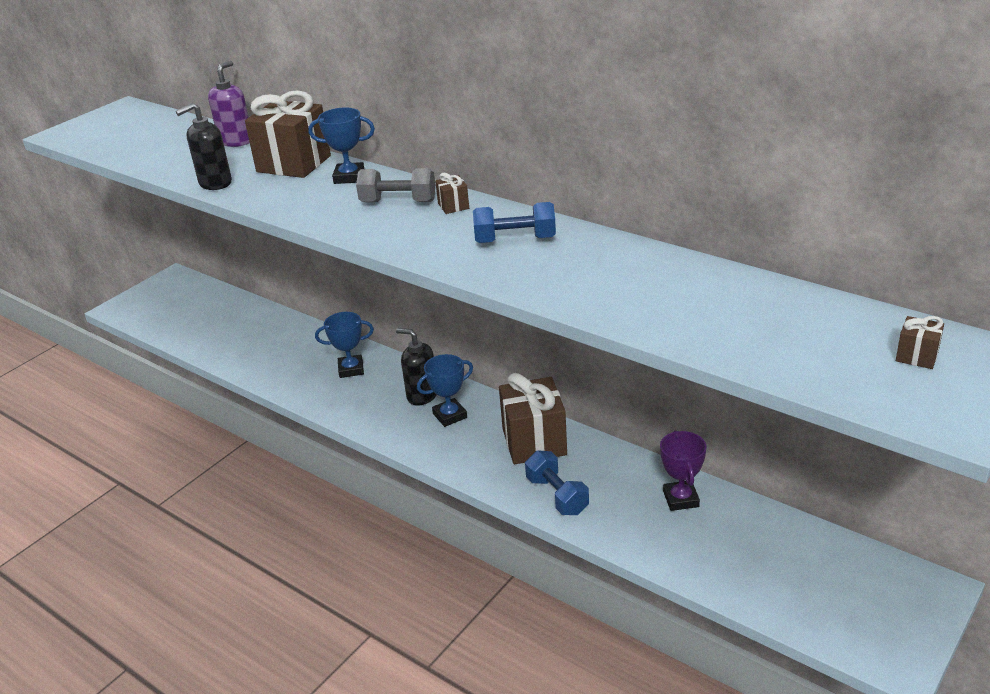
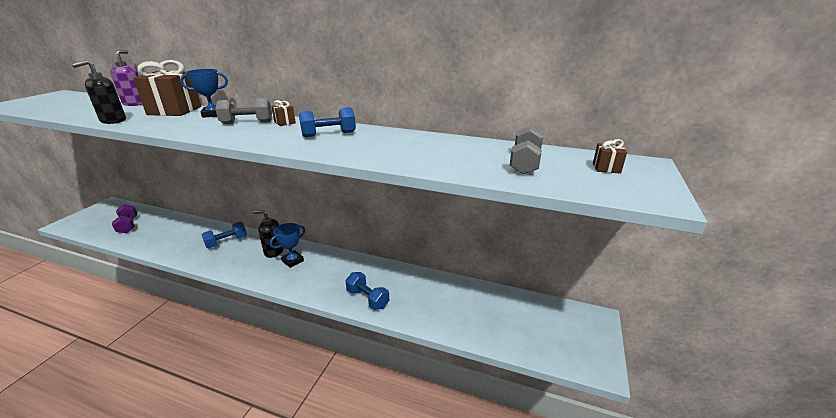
camera: 20 degrees left, 5 degrees down
blue trophy [315,312,374,378] -> blue dumbbell [202,222,247,248]
brown gift [499,373,567,464] -> none
purple trophy [660,431,706,511] -> none
none -> purple dumbbell [112,204,137,234]
none -> grey dumbbell [510,126,543,174]

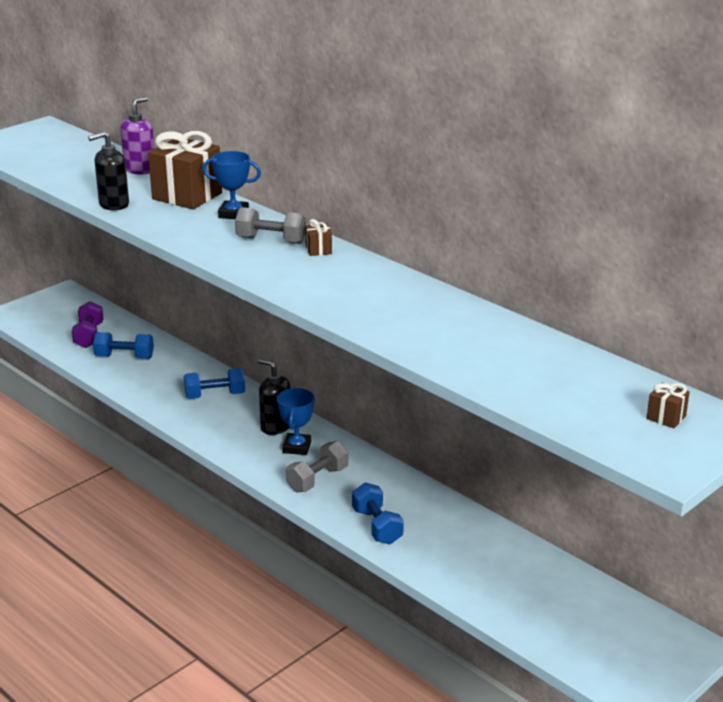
camera: 25 degrees right, 0 degrees up
blue trophy [270,223,305,268] -> blue trophy turned 60 degrees counterclockwise [277,388,314,455]
blue dumbbell [299,107,356,137] -> blue dumbbell moved to [93,332,154,359]
grey dumbbell [510,126,543,174] -> grey dumbbell moved to [286,441,348,492]

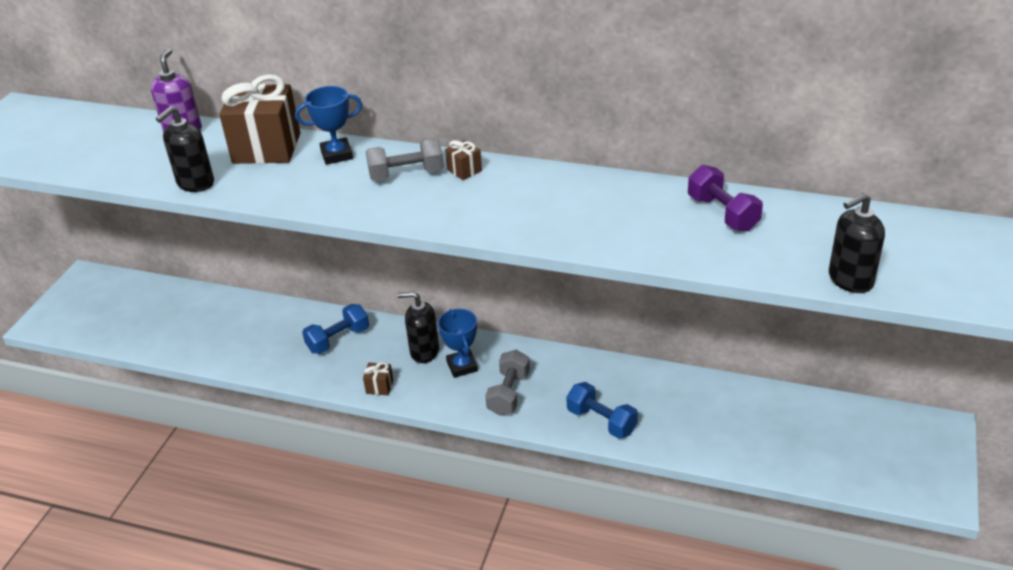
camera: 25 degrees left, 10 degrees up
purple dumbbell [72,301,104,348] -> purple dumbbell moved to [688,165,763,232]
blue dumbbell [93,332,154,359] -> none
brown gift [647,382,690,428] -> brown gift moved to [363,362,393,395]
none -> black soap dispenser [829,193,885,293]

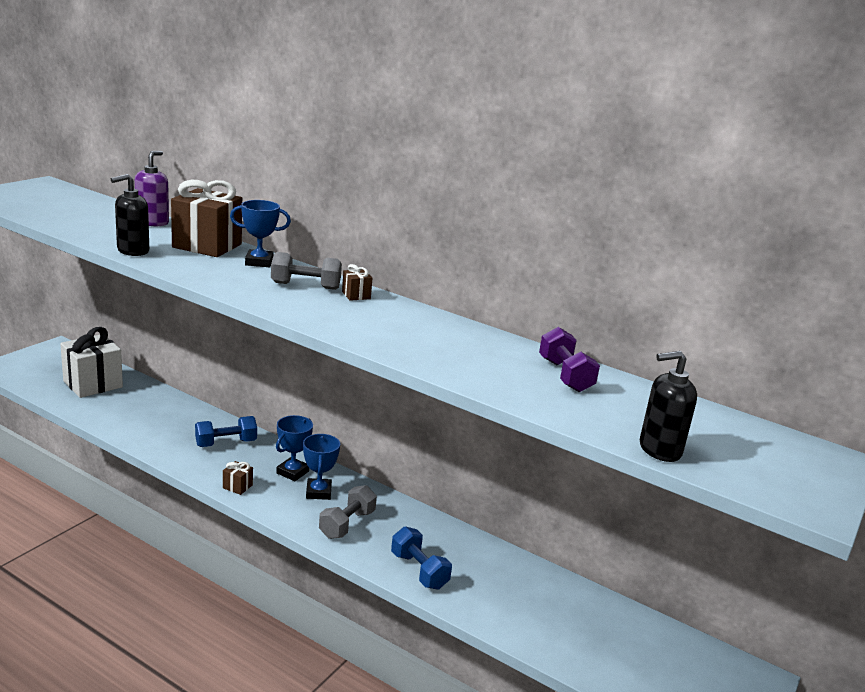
camera: 10 degrees right, 15 degrees down
black soap dispenser [397,292,439,363] -> blue trophy [276,415,313,481]
none -> white gift [60,327,123,398]

